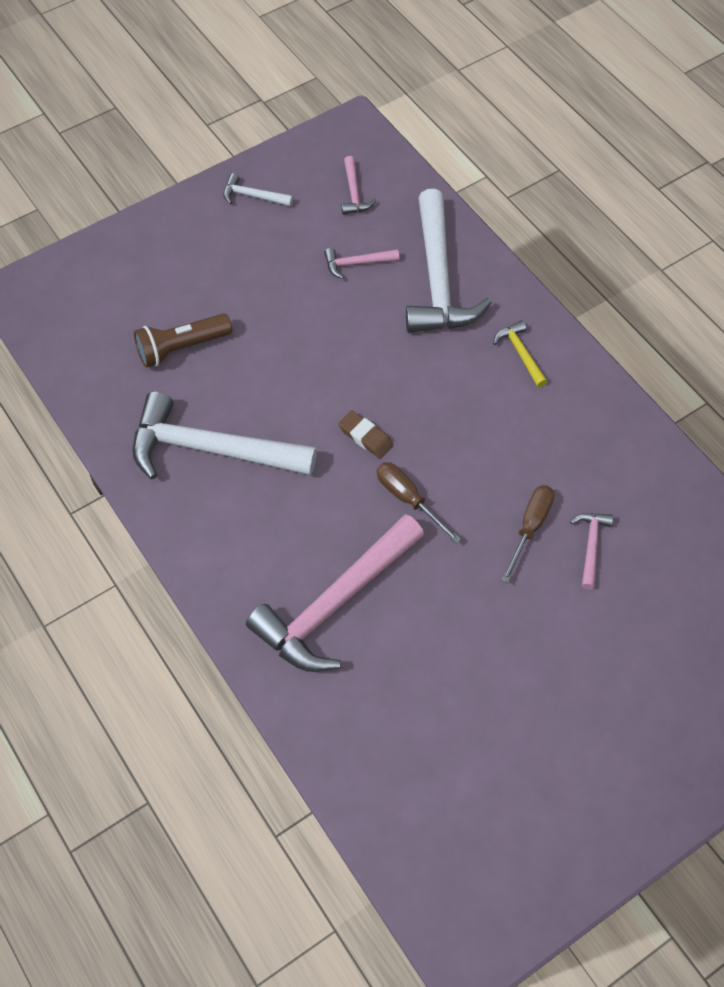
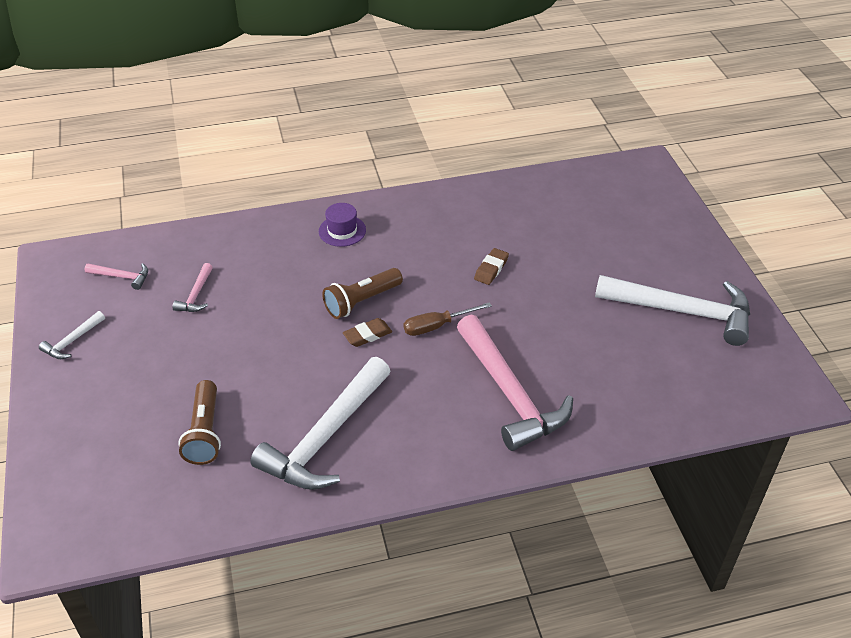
camera: 70 degrees left, 15 degrees down
white hammer [406,189,492,333] -> white hammer moved to [595,275,750,346]
yellow hammer [493,321,548,388] -> purple hat [319,203,366,247]
brown screwdriver [501,485,554,583] -> brown eraser [474,248,509,285]
pink hammer [570,513,613,590] -> none
none -> brown flashlight [322,268,403,319]

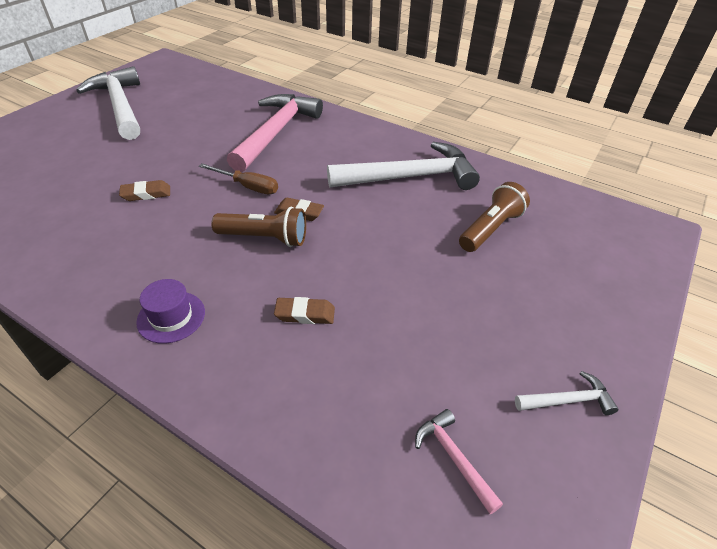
camera: 135 degrees left, 0 degrees up
pink hammer [172,263,213,312] -> none
none -> brown eraser [274,297,335,324]

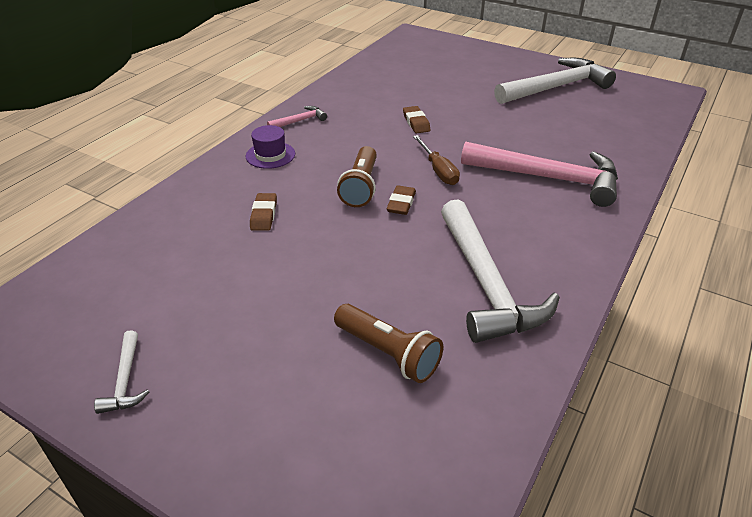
camera: 90 degrees right, 5 degrees down
brown screwdriver [199,163,278,194] -> brown screwdriver turned 45 degrees counterclockwise [413,135,460,185]
pink hammer [415,409,503,514] -> pink hammer moved to [267,106,327,127]

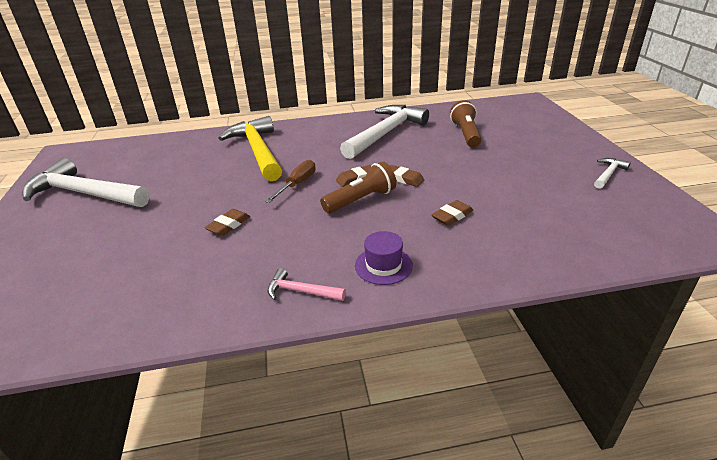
camera: 130 degrees left, 5 degrees down
pink hammer [461,142,618,207] -> yellow hammer [218,116,282,181]
none -> brown eraser [389,165,424,187]

